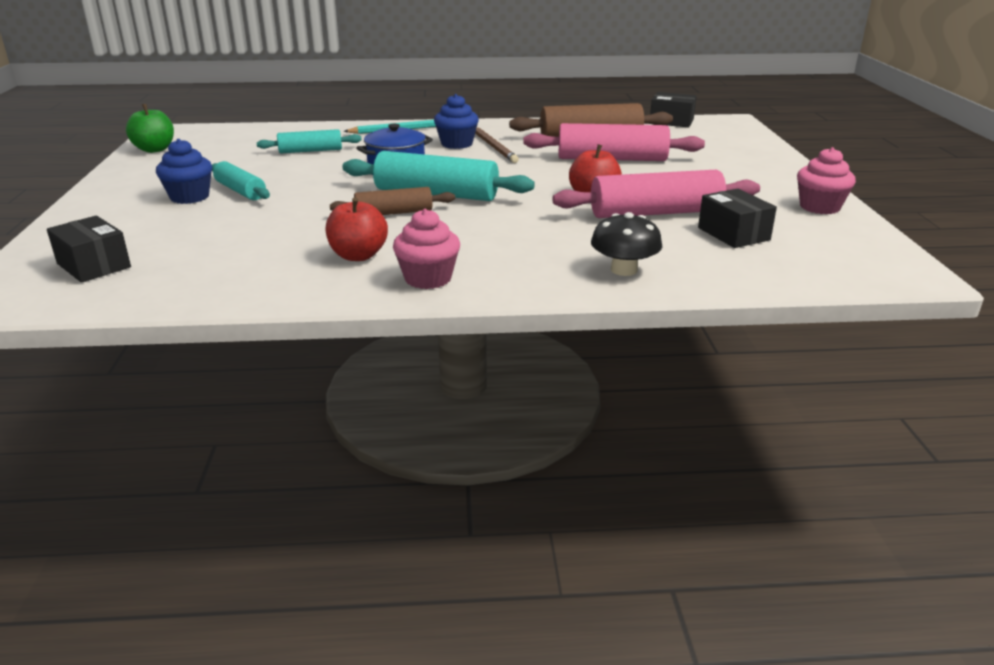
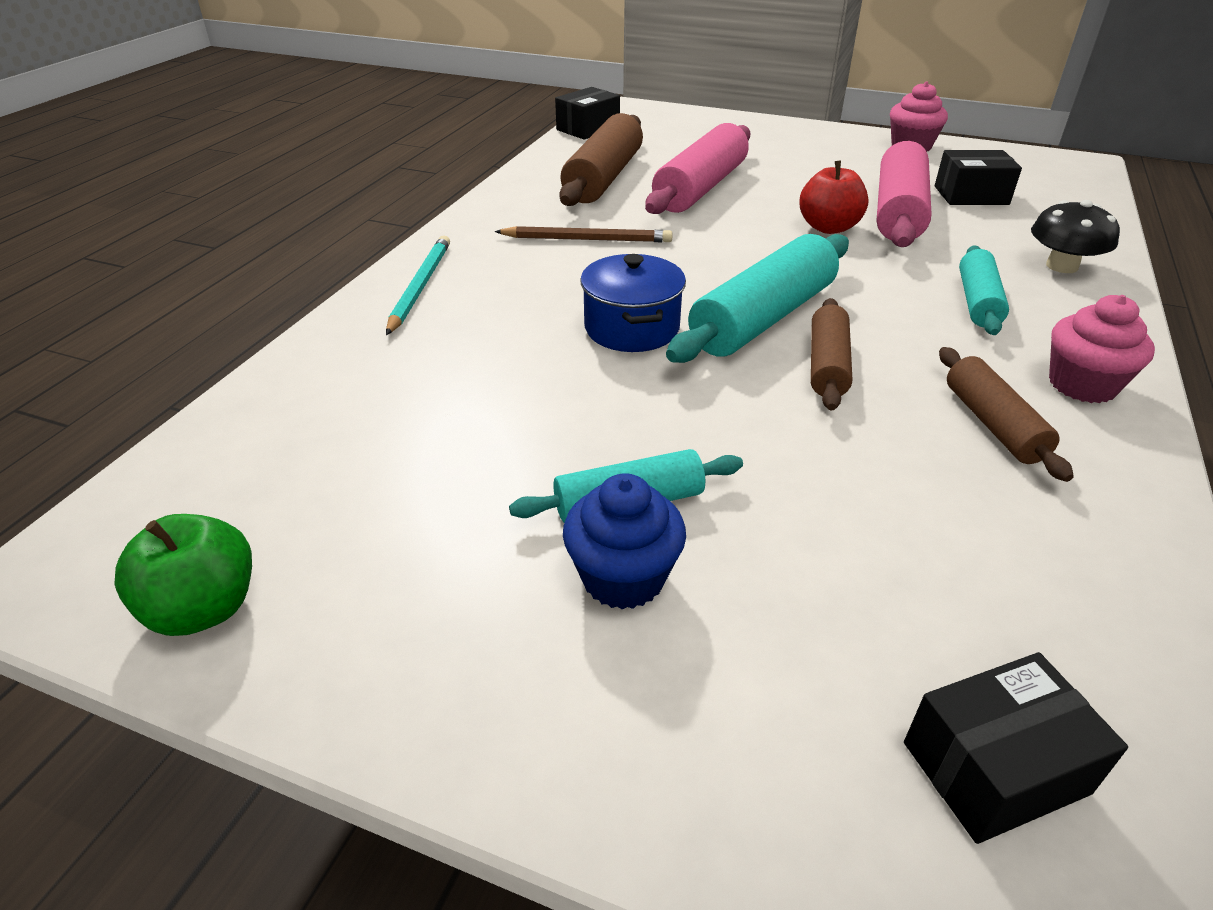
camera: 65 degrees left, 10 degrees up
turquoise rolling pin [257,129,362,153] -> turquoise rolling pin moved to [959,245,1009,335]
red apple [326,197,388,261] -> brown rolling pin [939,347,1074,482]
blue cupcake [434,94,479,149] -> none

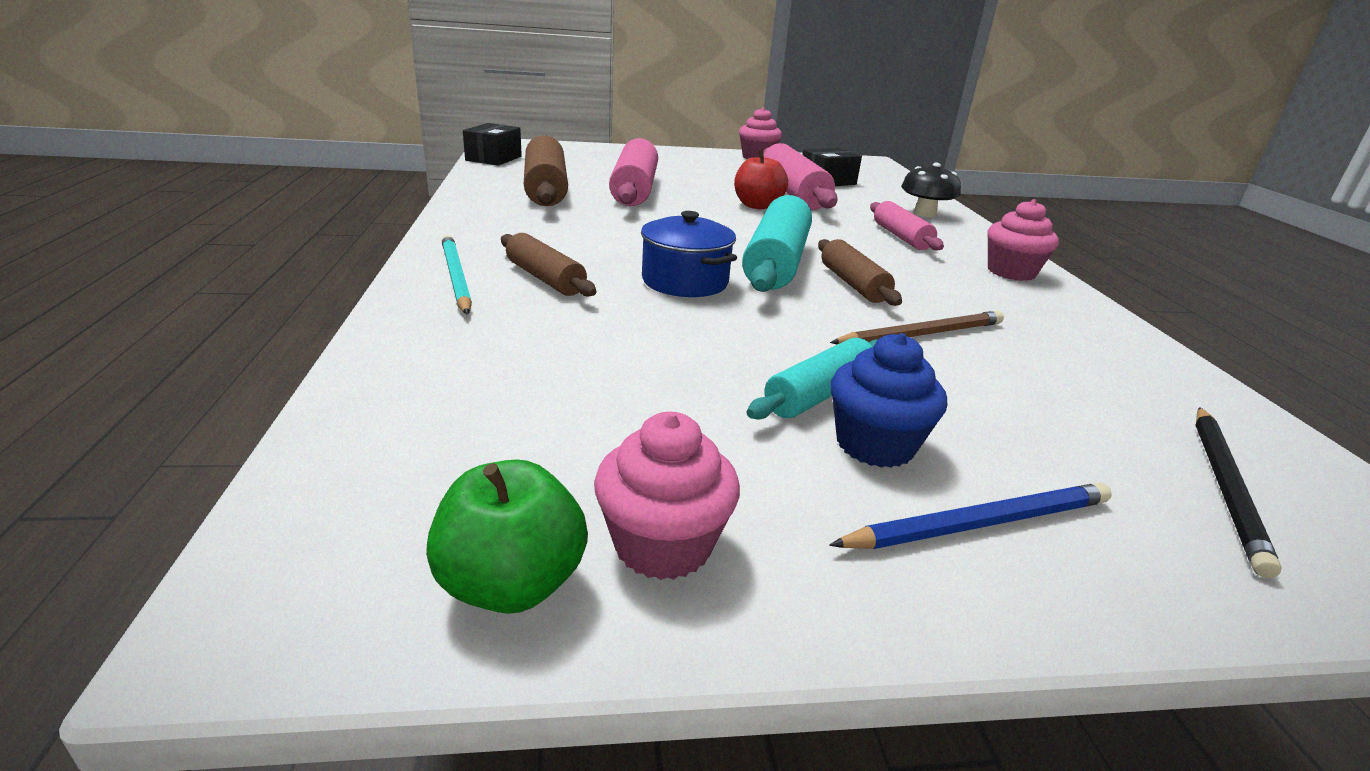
camera: 30 degrees left, 10 degrees down
brown pencil [494,226,673,242] -> brown pencil moved to [830,311,1004,345]
black box [904,652,1128,844] -> black pencil [1195,407,1282,578]
brown rolling pin [939,347,1074,482] -> brown rolling pin moved to [501,233,596,296]
turquoise rolling pin [959,245,1009,335] -> pink rolling pin [870,201,944,251]
none -> pink cupcake [594,412,740,580]
none -> blue pencil [829,482,1112,549]

